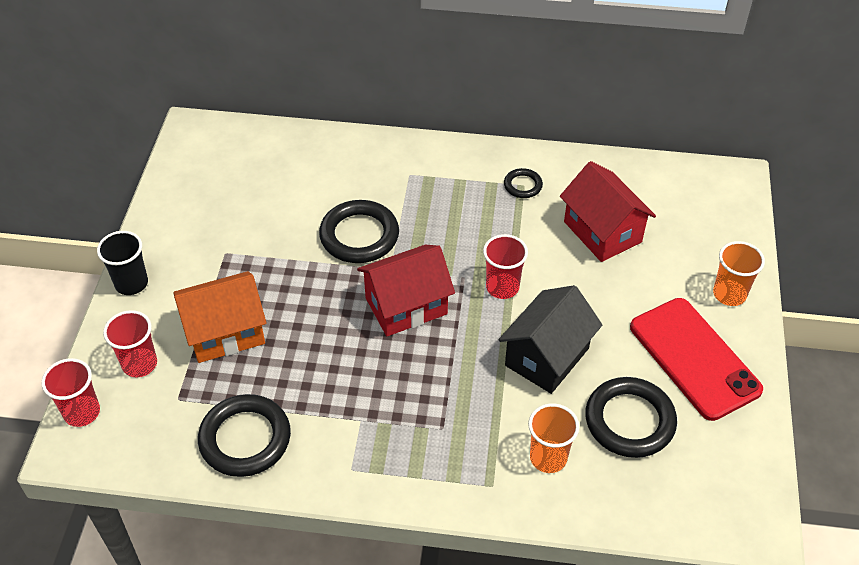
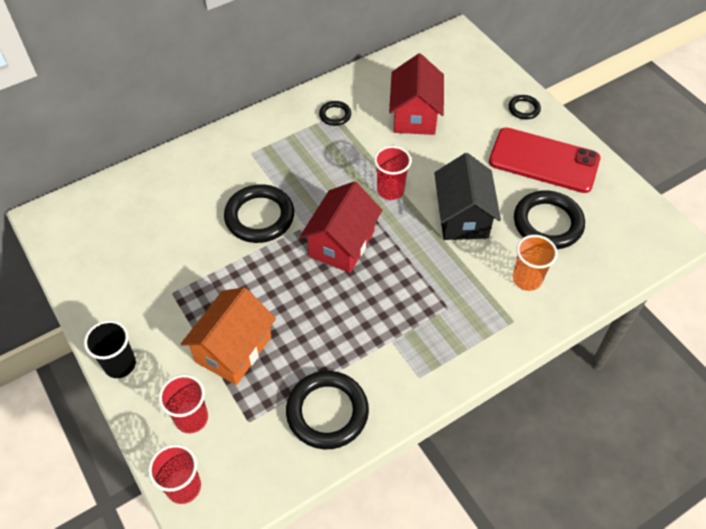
camera: 40 degrees left, 5 degrees up
red house [560,161,656,262] -> red house turned 75 degrees clockwise [389,53,444,135]
orange cup [713,241,765,306] -> black ring [509,95,541,120]

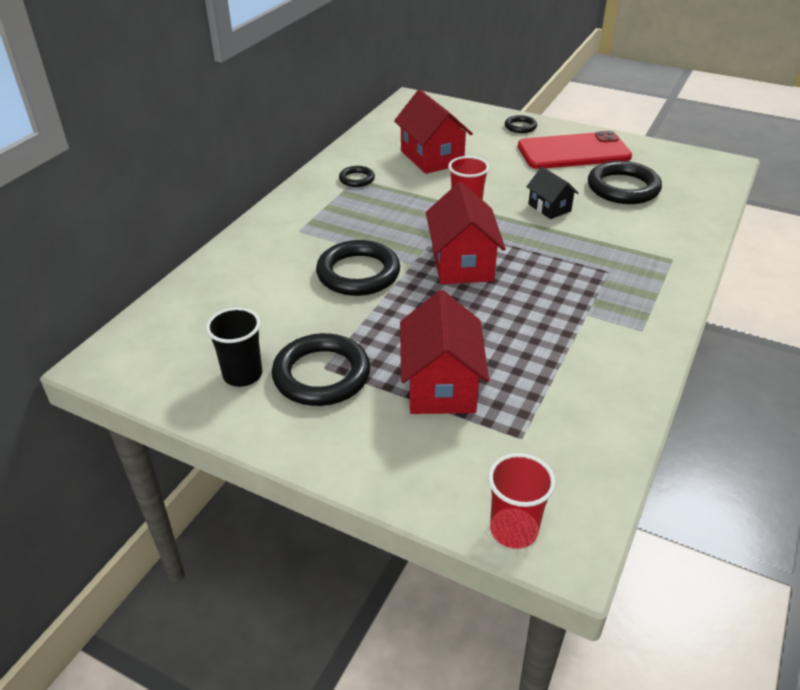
camera: 30 degrees left, 15 degrees down
black cup [84,320,136,378] -> black cup moved to [206,307,262,387]
red cup [159,374,208,433] -> none
orange house [180,287,276,385] -> red house [400,290,489,414]
black ring [286,371,369,449] -> black ring moved to [272,333,370,406]
black house [434,153,501,240] -> black house [526,167,578,219], size x0.57
orange cup [513,235,558,291] -> none

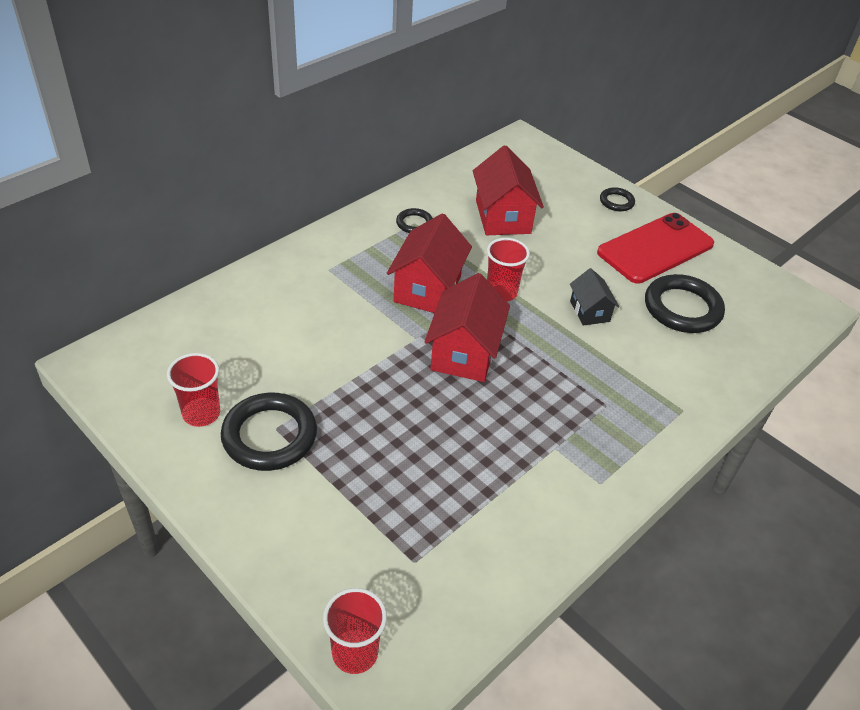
camera: 15 degrees right, 5 degrees up
black cup [206,307,262,387] -> red cup [167,353,220,427]
black ring [316,240,400,296] -> none
red house [400,290,489,414] -> red house moved to [387,213,472,313]
red phone [518,131,632,169] -> red phone turned 45 degrees counterclockwise [597,213,714,284]

